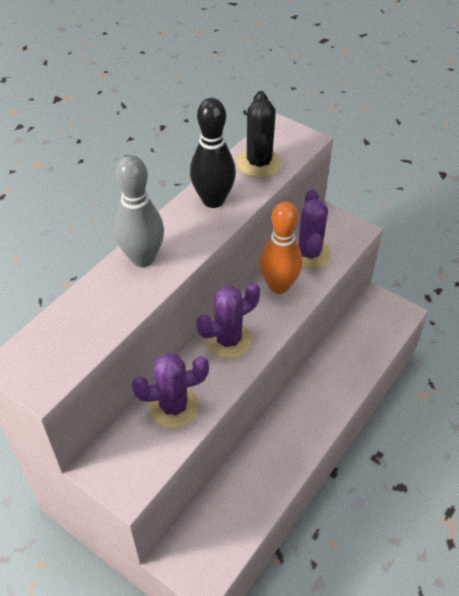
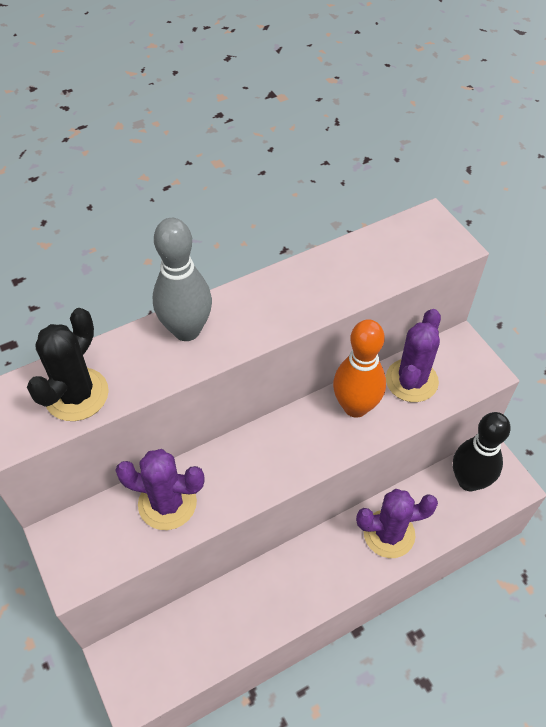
camera: 25 degrees right, 5 degrees up
black bowling pin [190,98,236,208] -> black bowling pin moved to [453,412,511,491]
purple cactus [196,282,260,359] -> purple cactus moved to [356,489,438,558]
black cactus [237,91,282,178] -> black cactus moved to [27,308,109,421]

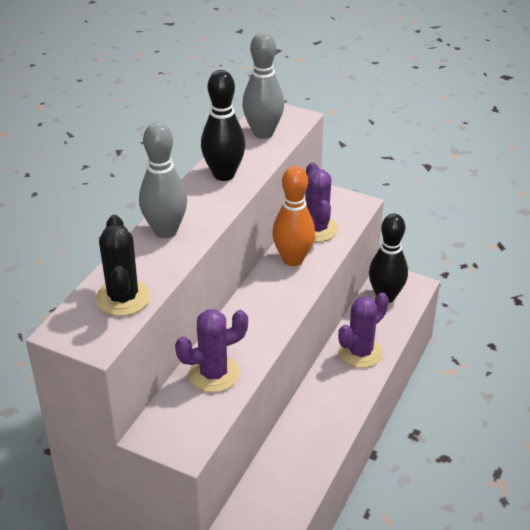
camera: 35 degrees left, 15 degrees down
none -> black bowling pin [201,70,245,181]
none -> grey bowling pin [242,32,284,139]

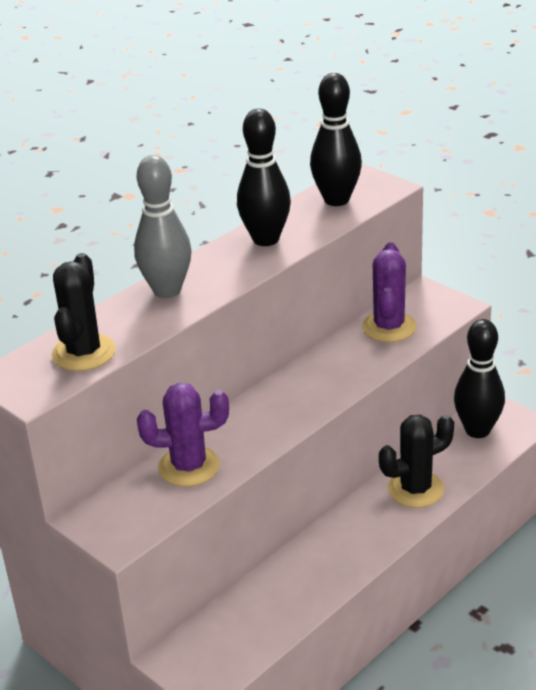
camera: 20 degrees right, 5 degrees down
grey bowling pin [242,32,284,139] -> black bowling pin [310,73,362,206]
orange bowling pin [272,166,315,266] -> none
purple cactus [338,293,389,368] -> black cactus [379,414,454,508]

